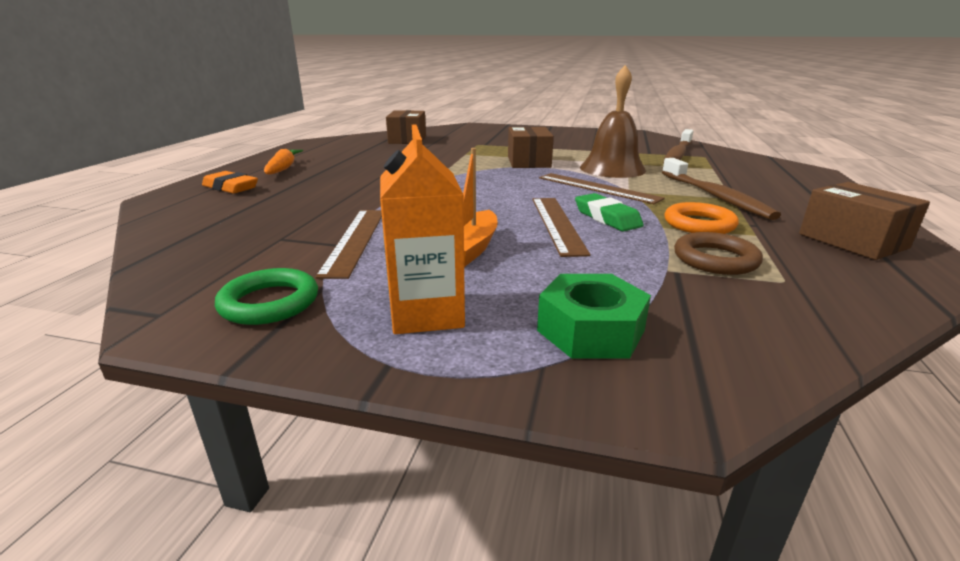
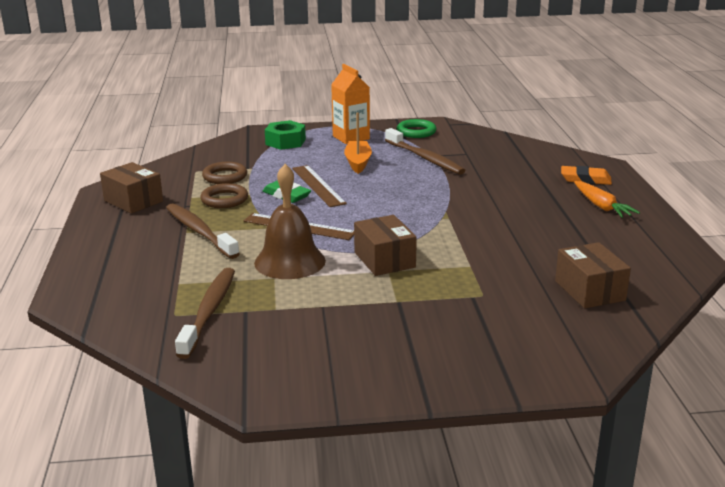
camera: 160 degrees right, 0 degrees up
brown ruler [316,210,382,279] -> brown toothbrush [385,128,466,175]
orange ring [664,202,739,234] -> brown ring [200,183,248,208]

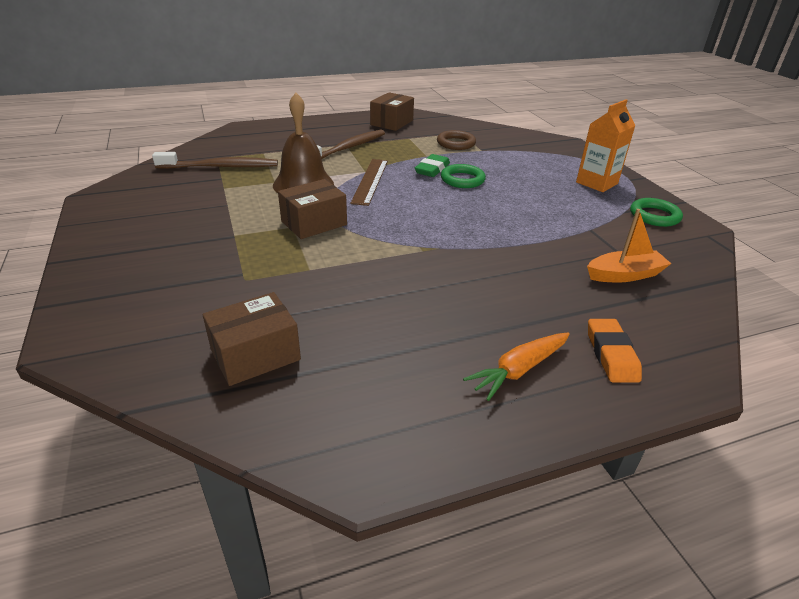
camera: 75 degrees right, 10 degrees up
brown ring [200,183,248,208] -> none
green nut [265,120,306,150] -> none
brown ruler [292,165,347,207] -> green ring [441,164,486,188]
orange boat [344,112,372,174] -> orange boat moved to [587,209,671,282]
brown toothbrush [385,128,466,175] -> none

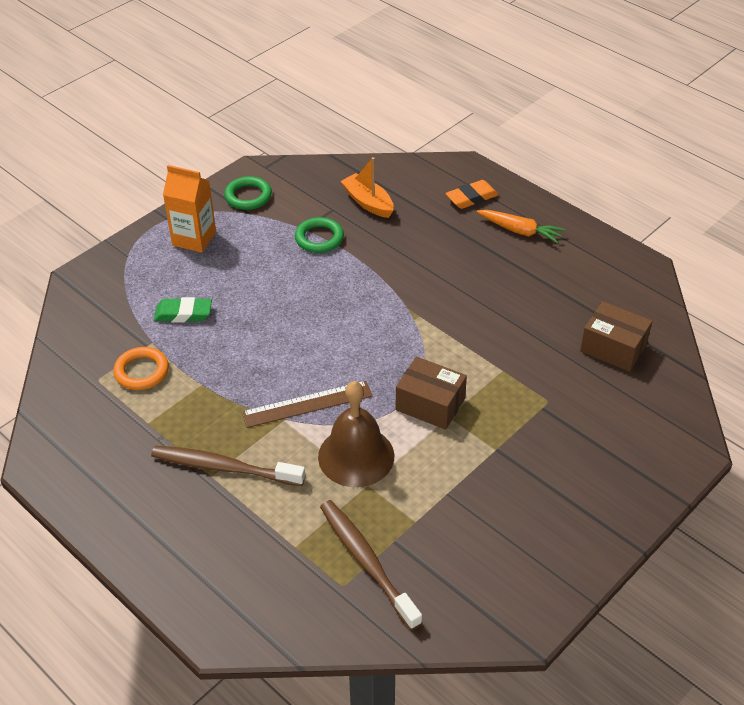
camera: 115 degrees left, 10 degrees up
brown box [370,92,414,131] -> none
green eraser [415,154,450,177] -> green eraser moved to [154,297,212,323]
brown ring [437,130,476,150] -> orange ring [114,347,169,390]
green ring [441,164,486,188] -> green ring moved to [295,217,344,253]

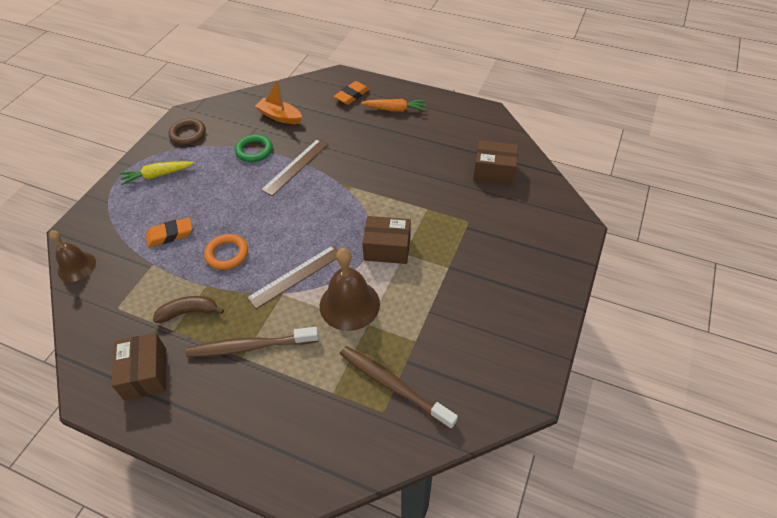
camera: 20 degrees left, 5 degrees up
orange ring [114,347,169,390] -> orange ring moved to [204,234,248,270]
green eraser [154,297,212,323] -> orange eraser [146,217,192,247]
orange carton [163,165,216,253] -> yellow carrot [120,161,194,185]
green ring [224,176,272,210] -> brown ring [169,118,206,145]
none -> brown bell [49,231,96,282]
none -> brown box [112,333,166,400]
none -> brown banana [153,296,224,323]
none -> brown ruler [261,139,329,196]

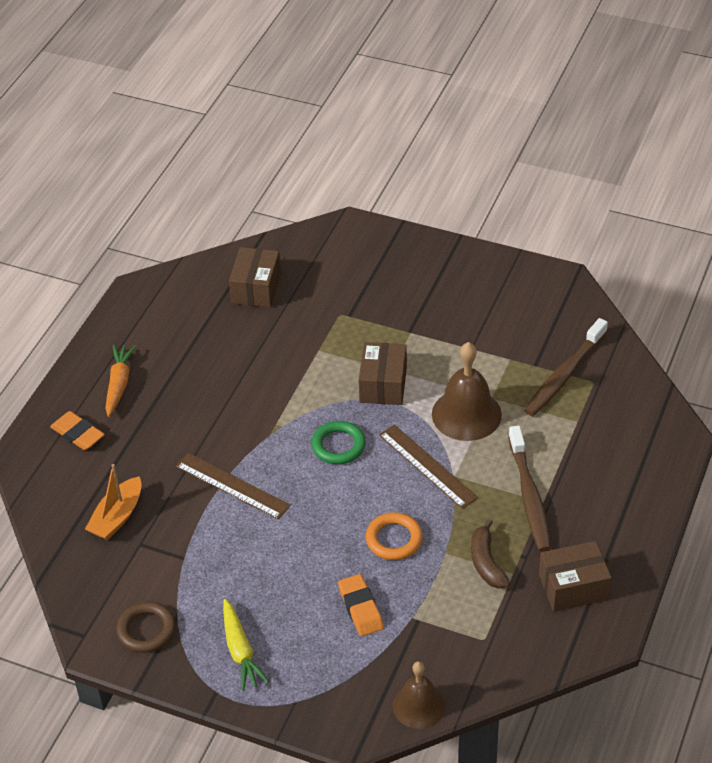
camera: 90 degrees left, 5 degrees down
green ring [235,134,273,162] -> green ring moved to [311,421,366,464]

